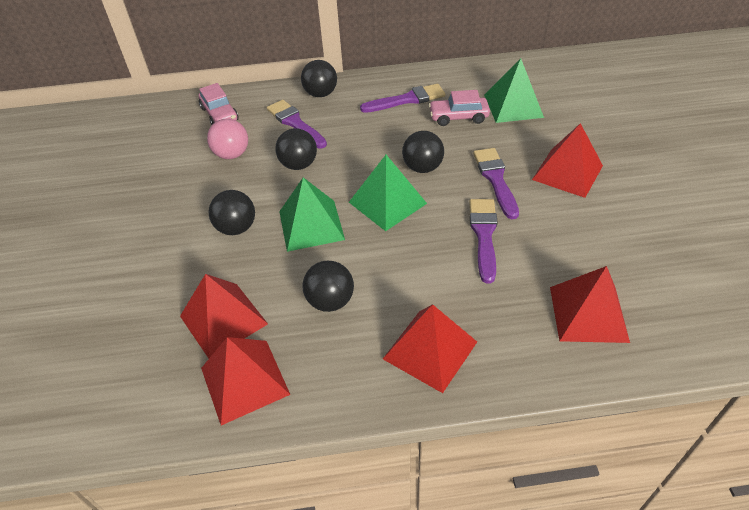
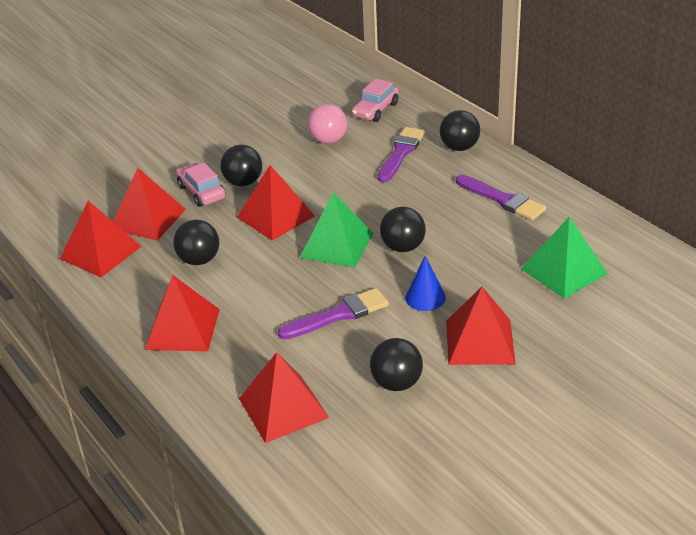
camera: 60 degrees right, 10 degrees down
black ball [275,128,317,170] -> black ball moved to [370,338,423,391]
green pyramid [279,177,345,252] -> red pyramid [237,165,315,241]
pink car [429,90,490,126] -> pink car moved to [176,163,226,207]
purple brush [473,148,519,219] -> blue cone [405,256,446,311]

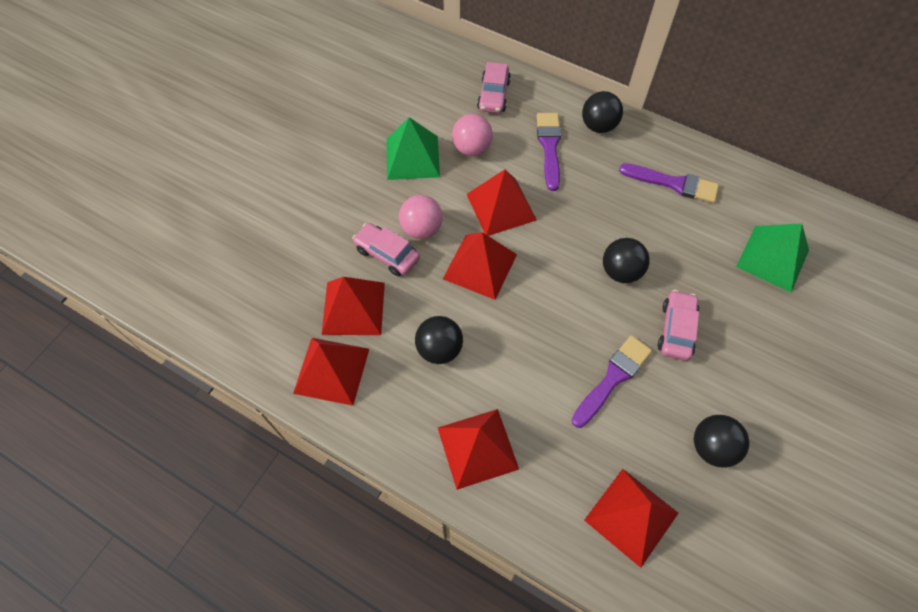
camera: 25 degrees left, 25 degrees up
black ball [221,145,262,186] -> pink ball [399,195,443,239]
green pyramid [300,192,374,268] -> green pyramid moved to [387,117,440,180]
blue cone [405,256,446,311] -> pink car [658,290,699,361]
red pyramid [446,287,516,365] -> red pyramid moved to [467,169,537,236]

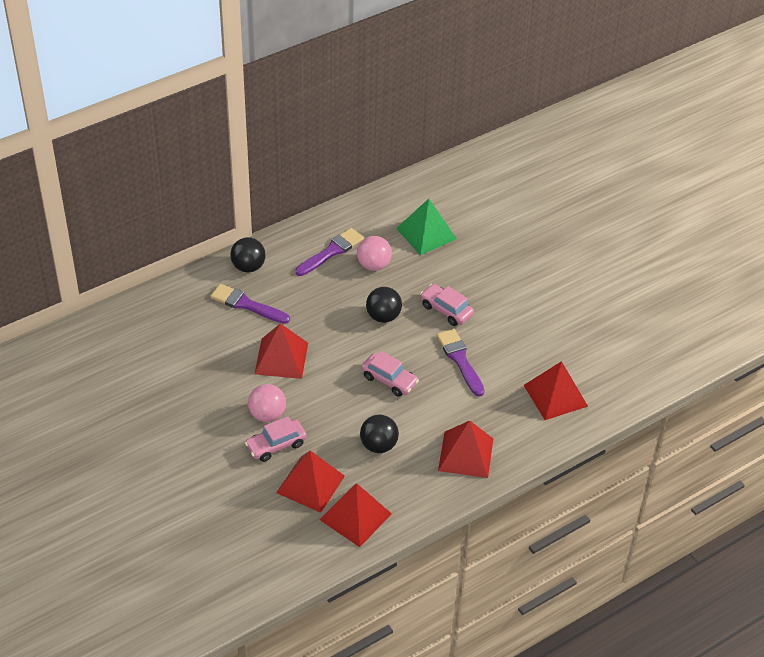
camera: 65 degrees left, 15 degrees down
green pyramid [387,117,440,180] -> none
red pyramid [443,232,517,300] -> none
pink ball [452,114,493,156] -> pink ball moved to [357,236,392,271]
pink car [477,62,511,113] -> pink car moved to [361,351,419,397]
black ball [694,415,749,468] -> none

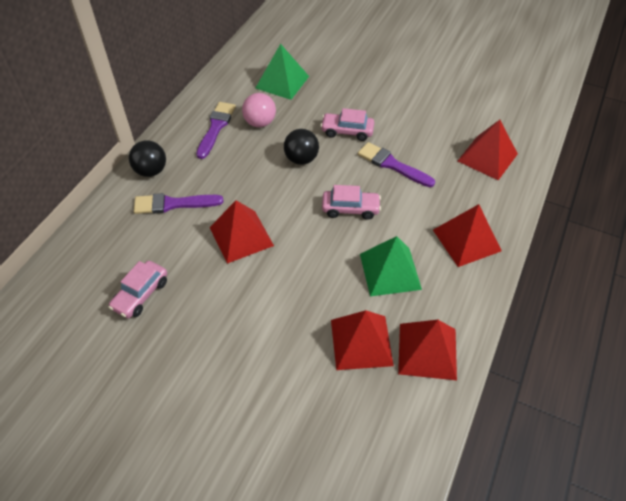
camera: 30 degrees left, 5 degrees up
pink car [245,416,307,462] -> pink car moved to [108,261,167,318]
pink ball [248,384,286,422] -> none
black ball [360,415,399,453] -> green pyramid [360,236,422,296]

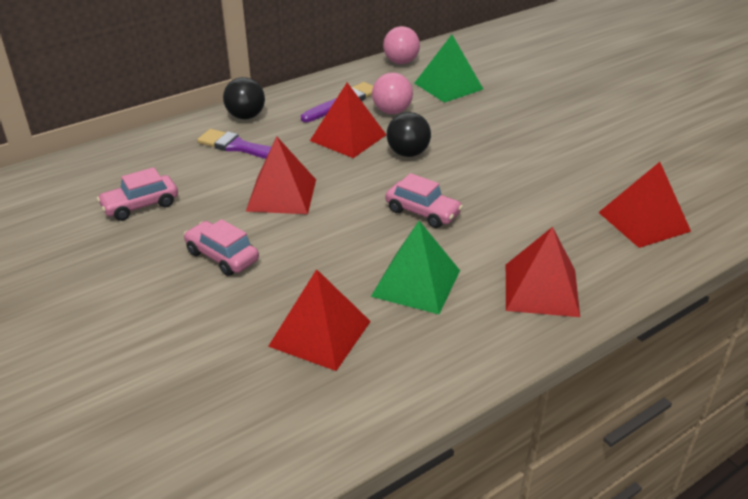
camera: 30 degrees right, 15 degrees down
pink car [320,108,375,141] -> pink car moved to [184,219,259,276]
purple brush [358,142,435,187] -> none
red pyramid [398,320,457,380] -> red pyramid moved to [310,83,386,158]
none -> pink ball [383,26,420,64]

